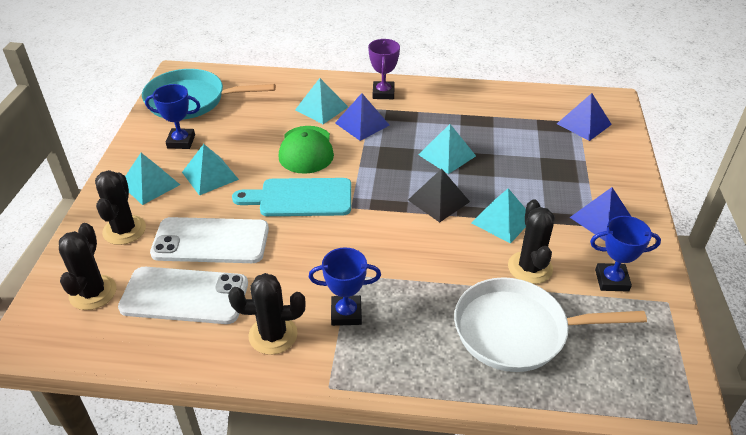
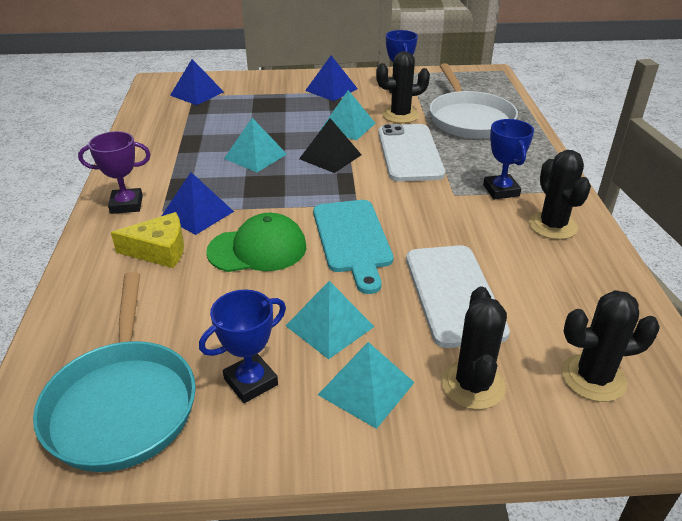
camera: 100 degrees left, 5 degrees down
black cactus [95,170,146,245] -> black cactus turned 75 degrees counterclockwise [441,287,507,410]
white phone [118,267,248,324] -> white phone moved to [378,124,445,182]
blue trophy [145,84,200,149] -> blue trophy turned 60 degrees clockwise [199,290,286,403]
turquoise pyramid [295,78,348,124] -> yellow cheese [111,212,184,268]

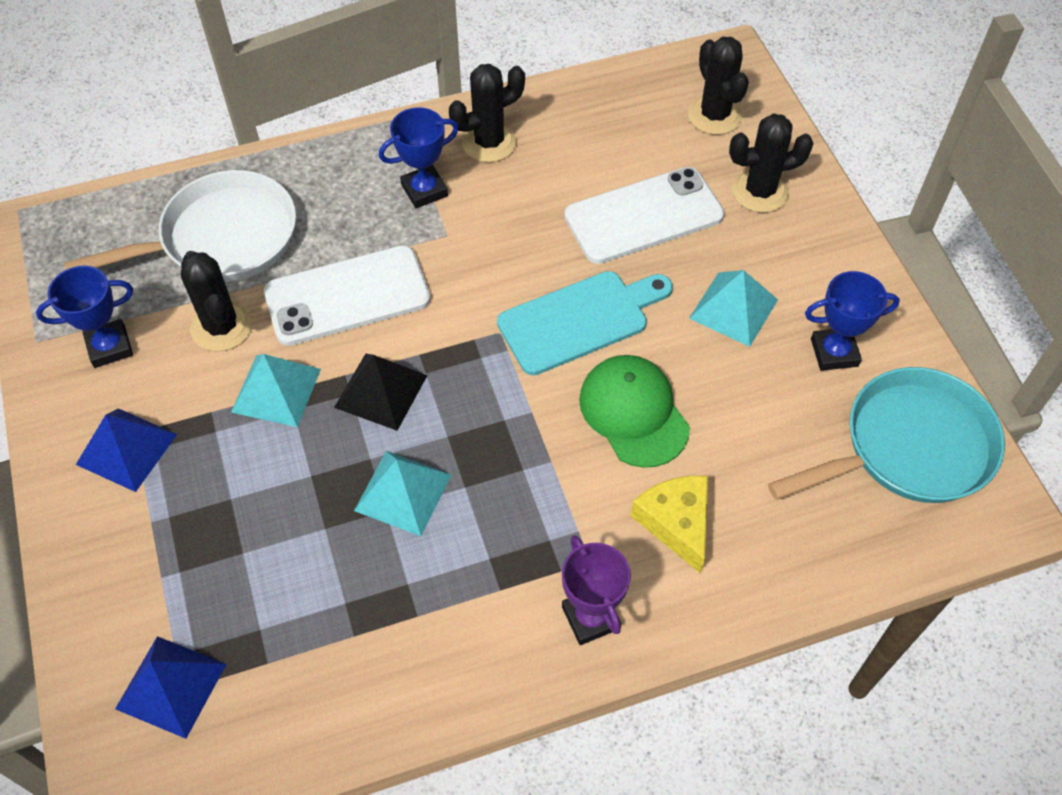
camera: 105 degrees left, 20 degrees up
blue pyramid [162,172,234,235] -> none
blue trophy [199,290,286,403] -> blue trophy turned 45 degrees counterclockwise [805,271,900,371]
turquoise pyramid [318,342,415,429] -> none

